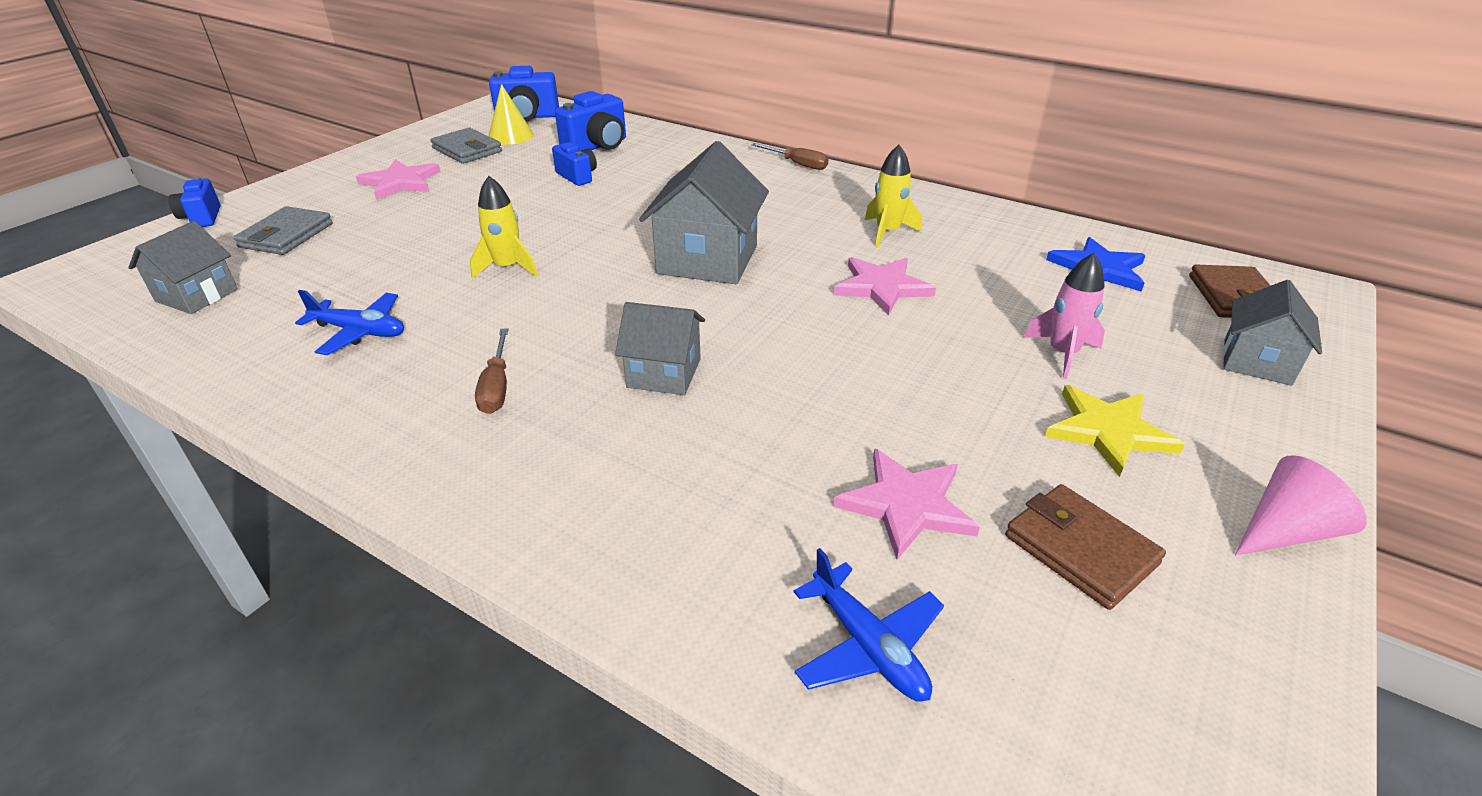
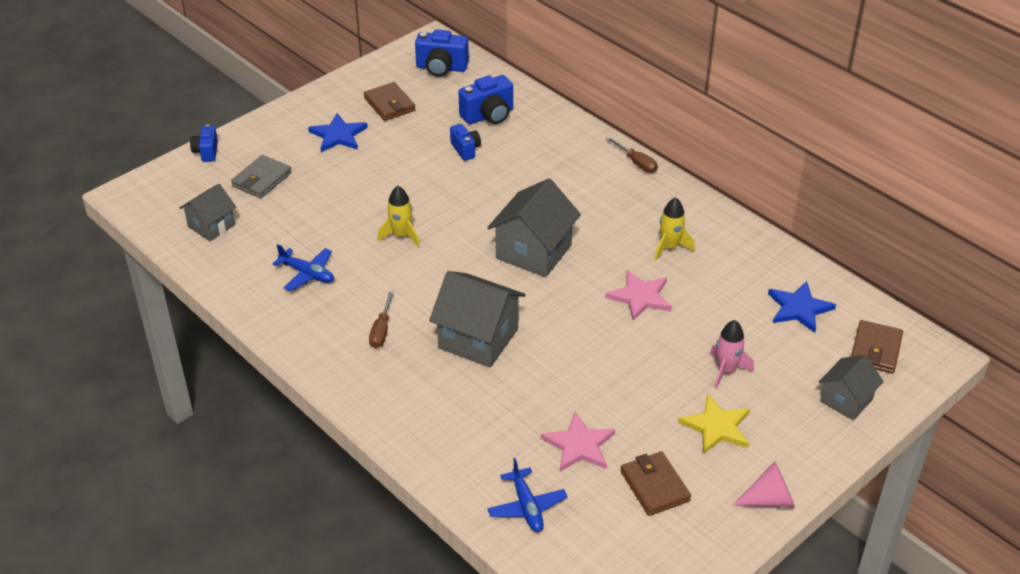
camera: 15 degrees right, 5 degrees up
pink star [356,159,441,200] -> blue star [308,113,368,152]
grey wallet [430,128,502,164] -> brown wallet [364,82,416,121]
yellow cone [489,84,534,145] -> none
grey house [615,302,705,395] -> grey house [429,271,526,368], size x1.64

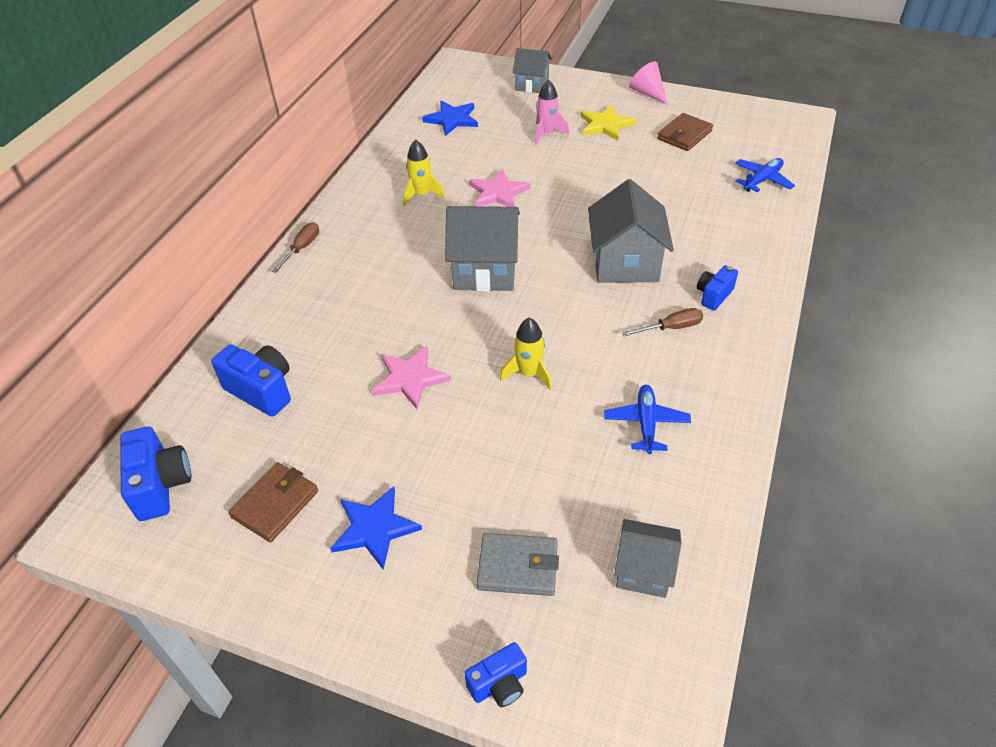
camera: 115 degrees left, 5 degrees up
blue camera [450,124,481,161] -> blue camera moved to [697,265,738,310]
pink star [541,412,615,472] -> pink star moved to [372,346,451,409]
brown wallet [851,320,903,373] -> none

